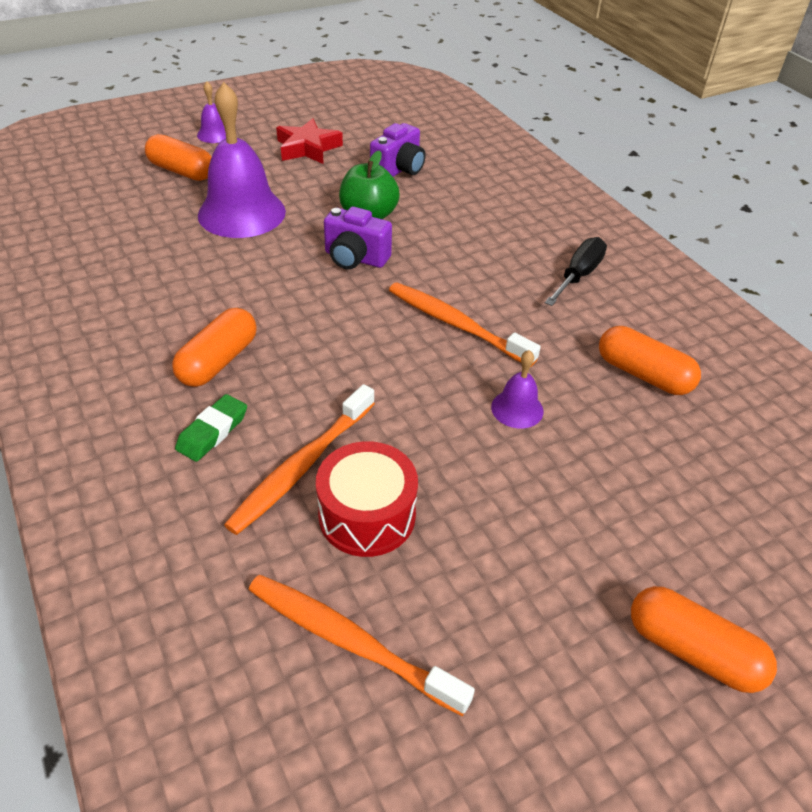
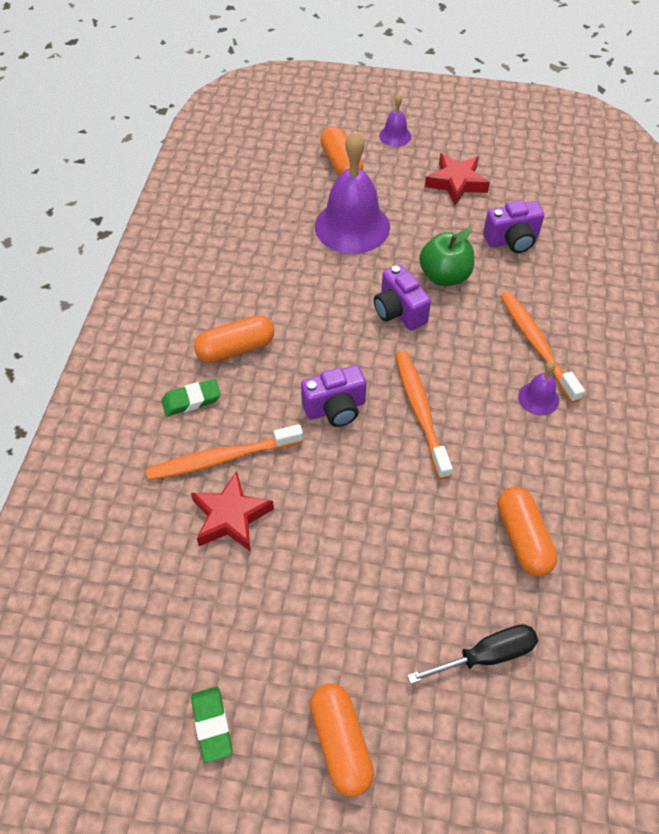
camera: 40 degrees right, 10 degrees up
orange toothbrush [249,575,475,716] -> orange toothbrush moved to [500,291,585,403]
red drum [316,441,418,557] -> red star [191,471,274,552]
purple bell [491,350,544,429] -> purple bell moved to [518,360,559,416]
black screwdriver [545,237,607,306] -> black screwdriver moved to [407,624,538,684]
none -> green eraser [191,687,233,763]
none -> purple camera [301,365,366,427]

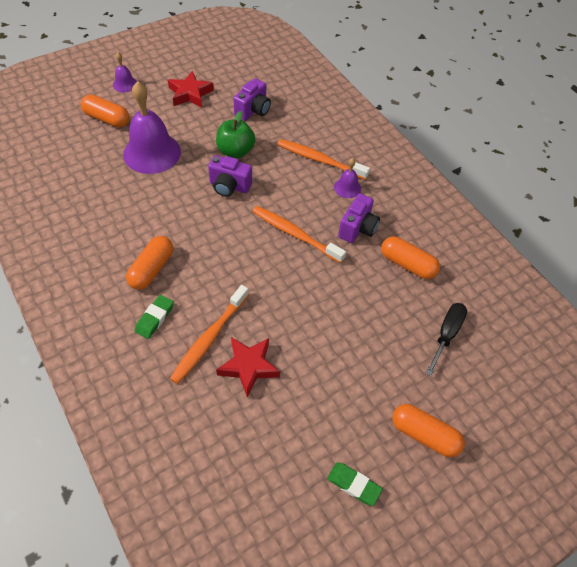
camera: 45 degrees left, 0 degrees up
purple camera [301,365,366,427] -> purple camera moved to [338,193,380,243]

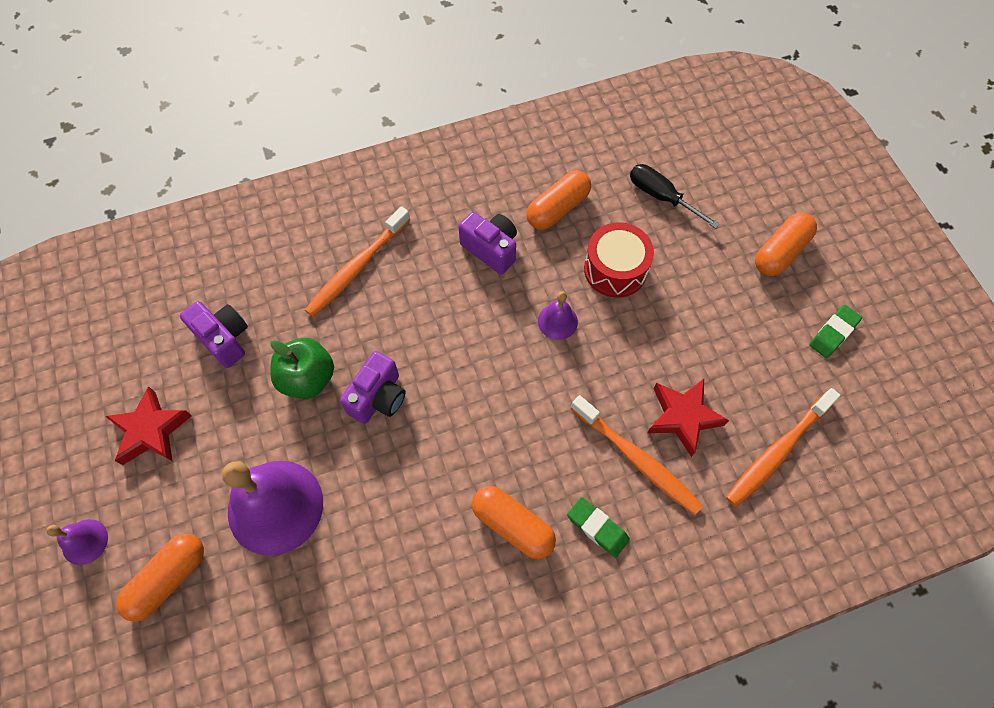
camera: 75 degrees left, 10 degrees up
orange toothbrush [252,206,346,263] -> orange toothbrush moved to [726,388,841,507]
purple bell [334,158,361,198] -> purple bell moved to [538,292,578,340]
none -> red drum [584,223,654,298]

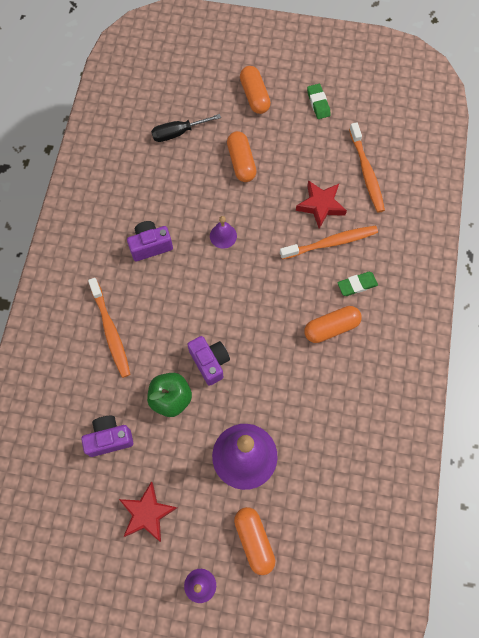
camera: 60 degrees left, 5 degrees up
orange capsule [527,170,591,230] -> orange capsule moved to [227,131,257,182]
red drum [584,223,654,298] -> none

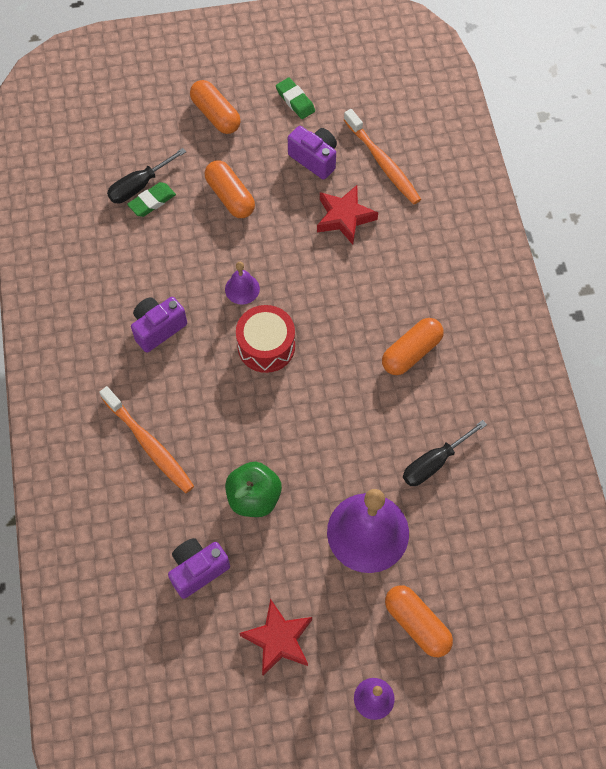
camera: 20 degrees left, 5 degrees down
purple camera [187,336,230,386] -> purple camera moved to [288,126,337,180]
orange toothbrush [280,226,378,259] -> none
green eraser [337,272,378,296] -> green eraser moved to [127,182,176,217]
none -> red drum [236,305,295,373]
none -> black screwdriver [403,420,487,486]

